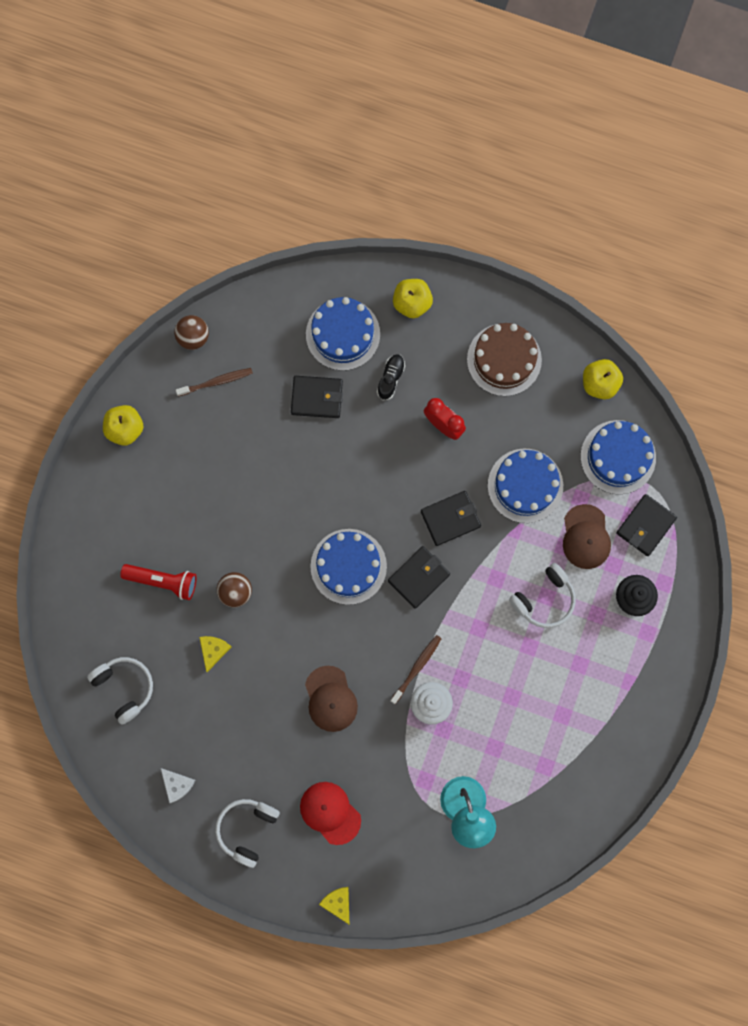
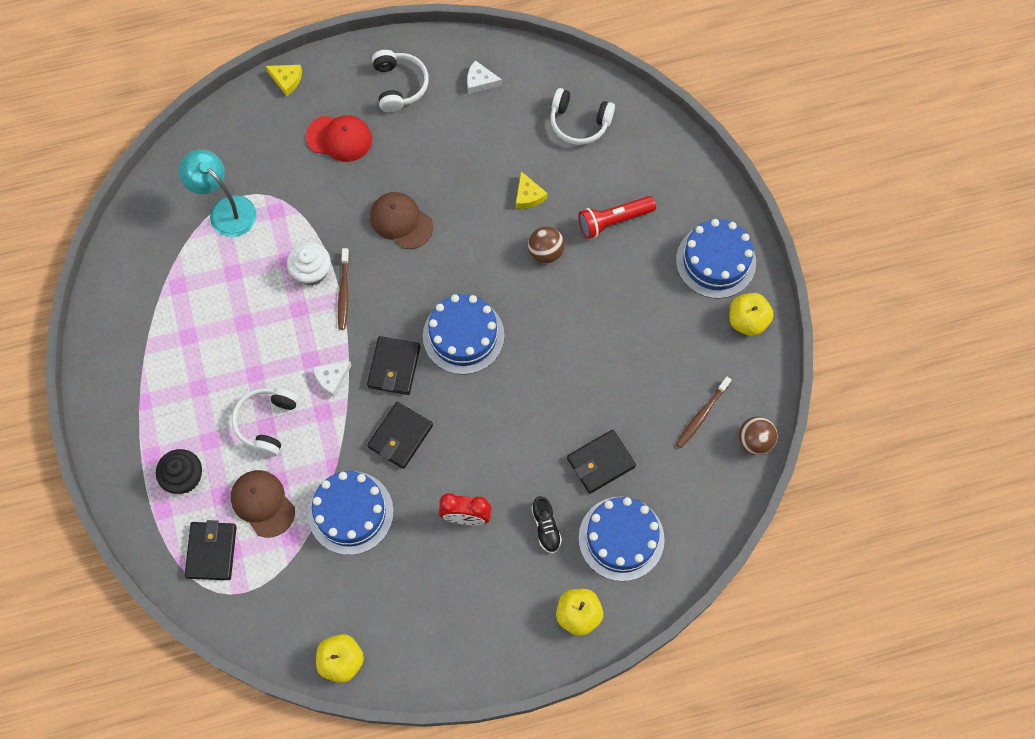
camera: 145 degrees right, 10 degrees down
brown cake [467,323,542,396] -> none
blue cake [580,420,656,494] -> blue cake moved to [676,219,756,299]
none -> white cheese [313,361,352,397]

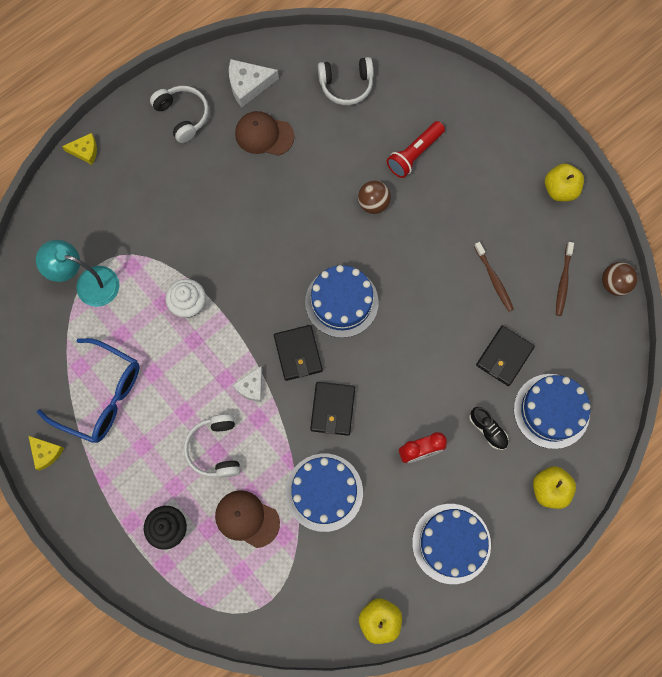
camera: 25 degrees left, 5 degrees up
black wallet [184,520,236,580] -> none
red cap [306,115,372,162] -> none
brown toothbrush [338,248,350,330] -> brown toothbrush moved to [474,242,514,312]
brown cap [370,192,433,249] -> brown cap moved to [235,111,295,156]
white cheese [467,60,502,94] -> white cheese [229,59,279,107], size x1.56
yellow cheese [516,171,548,209] -> yellow cheese moved to [28,436,64,471]
blue cake [676,219,756,299] -> blue cake moved to [412,504,491,584]
none -> blue glasses [37,338,139,443]

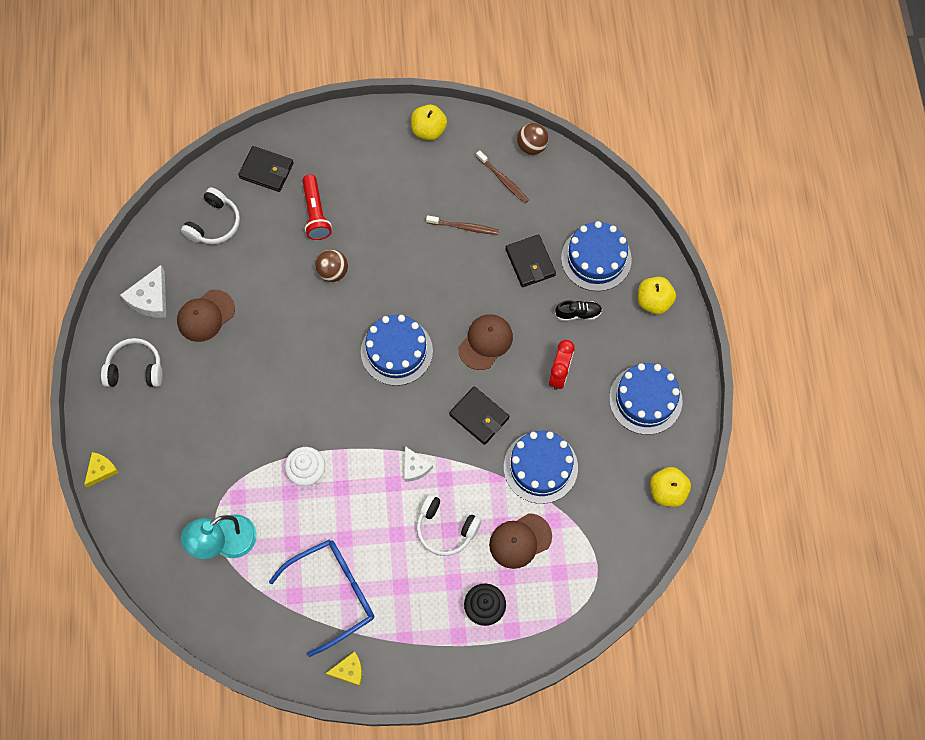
camera: 55 degrees left, 5 degrees down
black wallet [274,325,323,381] -> black wallet moved to [238,146,294,192]
none -> brown cap [459,314,513,370]

